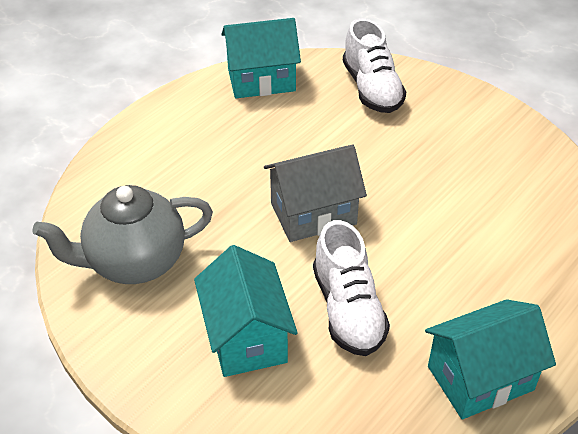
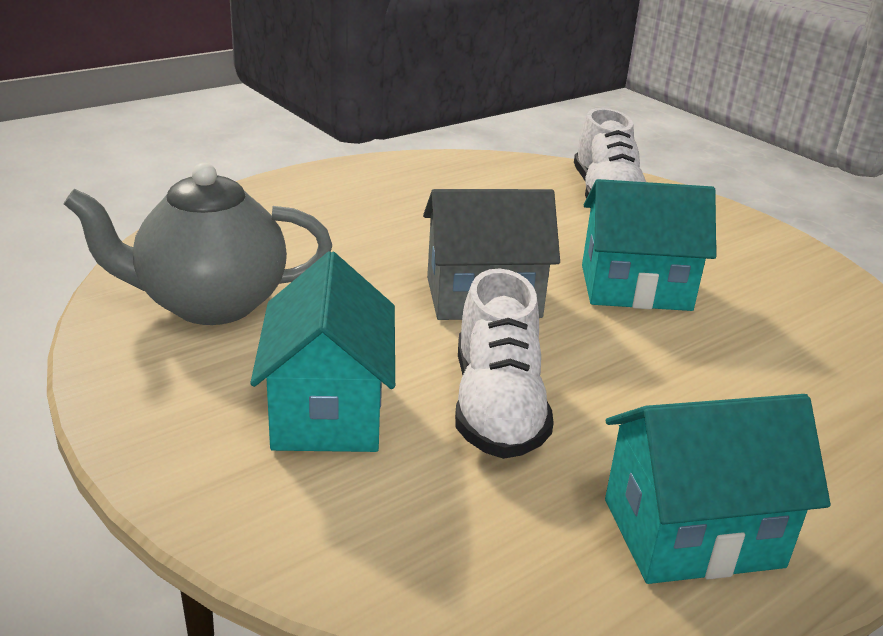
camera: 10 degrees right, 15 degrees down
turquoise house [222,18,301,98] -> turquoise house moved to [582,179,716,311]

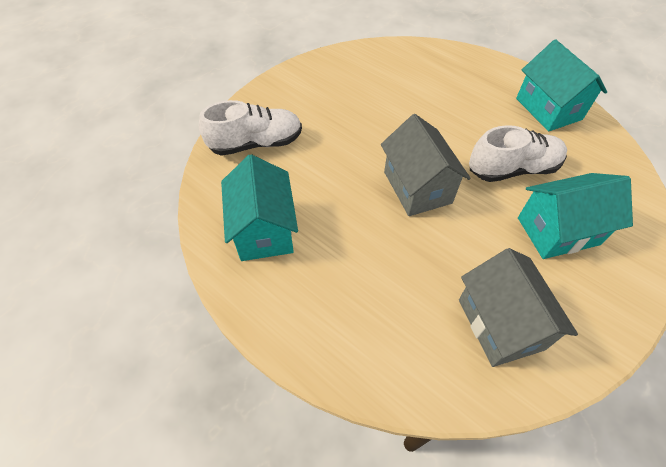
camera: 100 degrees left, 25 degrees up
grey teapot [64,162,332,325] -> grey house [459,248,578,367]
turquoise house [582,179,716,311] -> turquoise house moved to [221,154,298,261]

